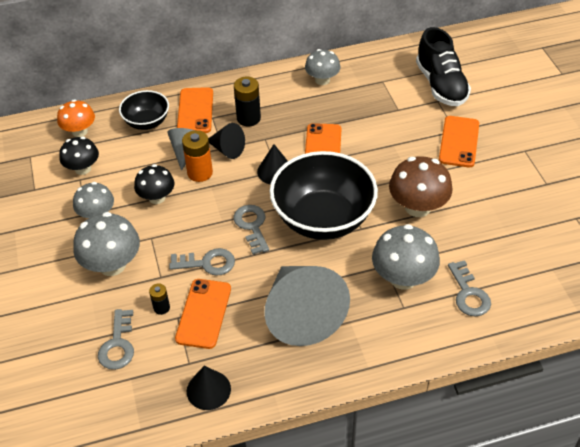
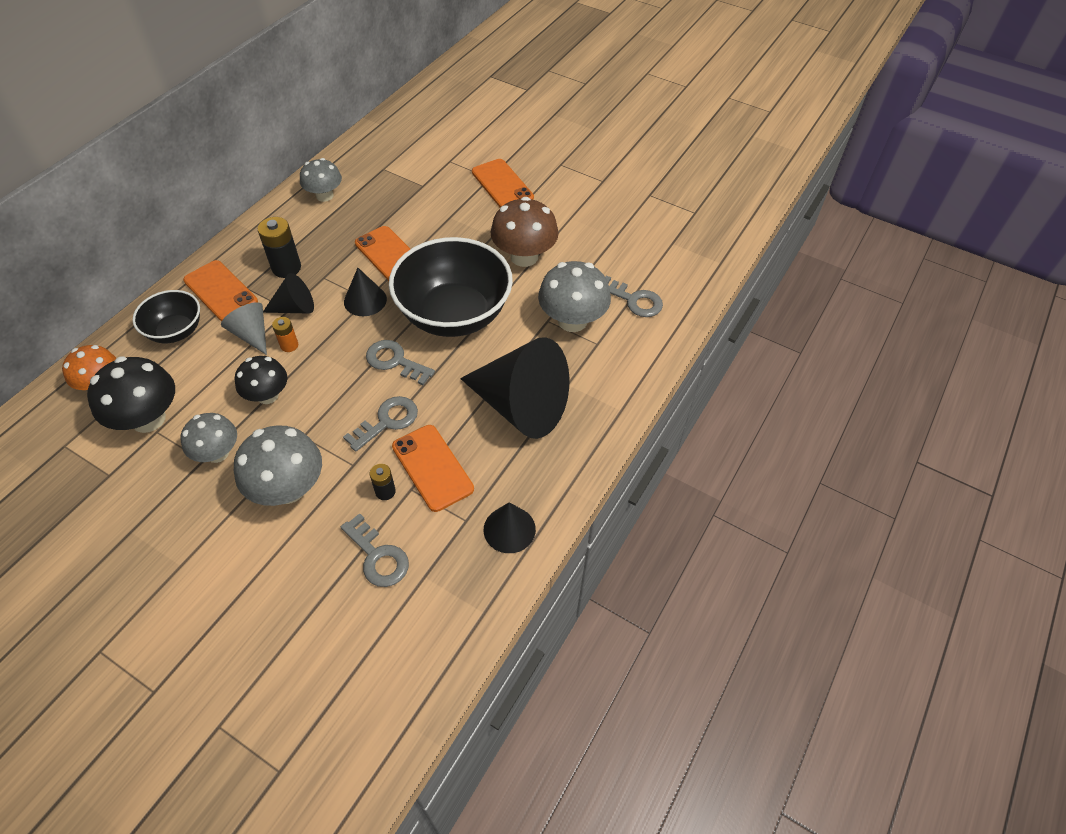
camera: 45 degrees left, 5 degrees up
black mushroom [59,137,99,175] -> black mushroom [87,356,175,433], size x1.52
orange battery [182,130,213,182] -> orange battery [272,317,298,352], size x0.57
grey cone [264,266,350,346] -> black cone [460,337,570,439]
black shoe [416,27,471,106] -> none

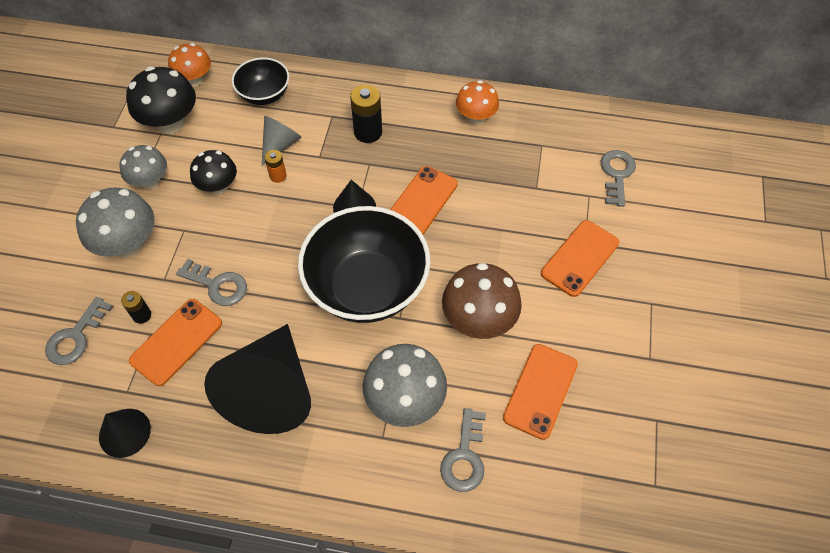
camera: 70 degrees right, 5 degrees up
orange phone [183,260,258,321] -> orange phone moved to [503,344,578,440]
black cone [263,273,314,313] -> none
grey mushroom [300,158,342,202] -> orange mushroom [456,80,499,124]
grey key [366,340,435,385] -> grey key moved to [601,150,636,207]

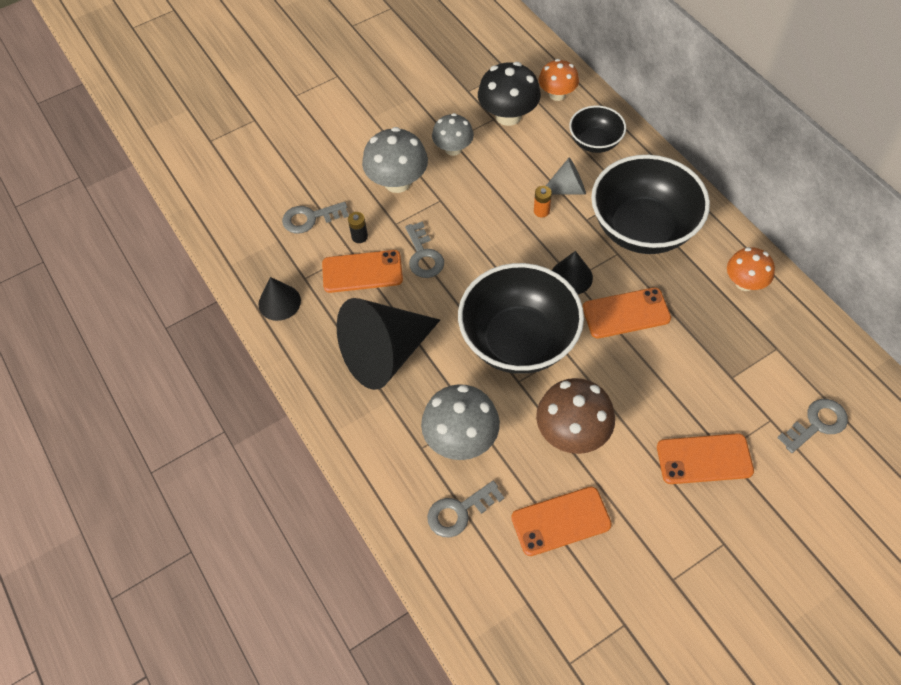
camera: 50 degrees right, 0 degrees up
black mushroom [190,150,237,194] -> none
black battery [350,85,382,143] -> black bowl [591,155,710,254]

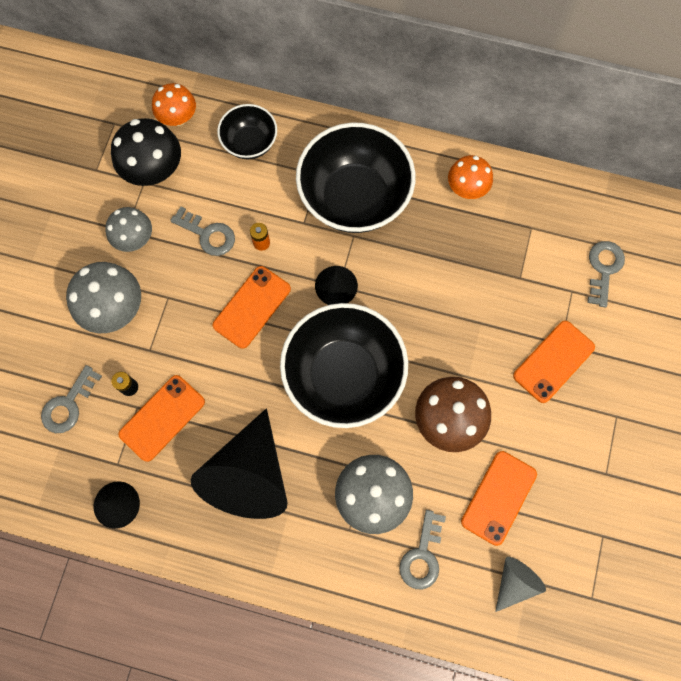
camera: 45 degrees left, 15 degrees up
grey key [405,222,444,278] -> grey key moved to [170,206,235,256]
grey cone [546,157,586,195] -> grey cone moved to [495,557,546,612]
orange phone [582,287,671,338] -> orange phone moved to [213,266,291,349]

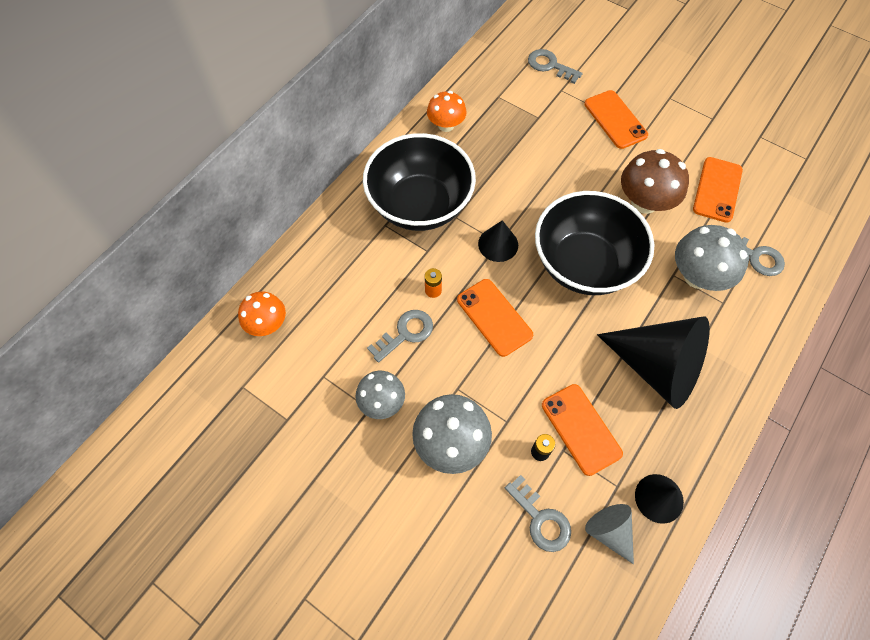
camera: 70 degrees left, 10 degrees down
black mushroom [111,118,181,186] -> none
black bowl [217,104,277,159] -> none
orange phone [461,451,537,546] -> orange phone turned 60 degrees clockwise [693,157,743,223]
grey cone [495,557,546,612] -> grey cone moved to [585,504,634,565]

